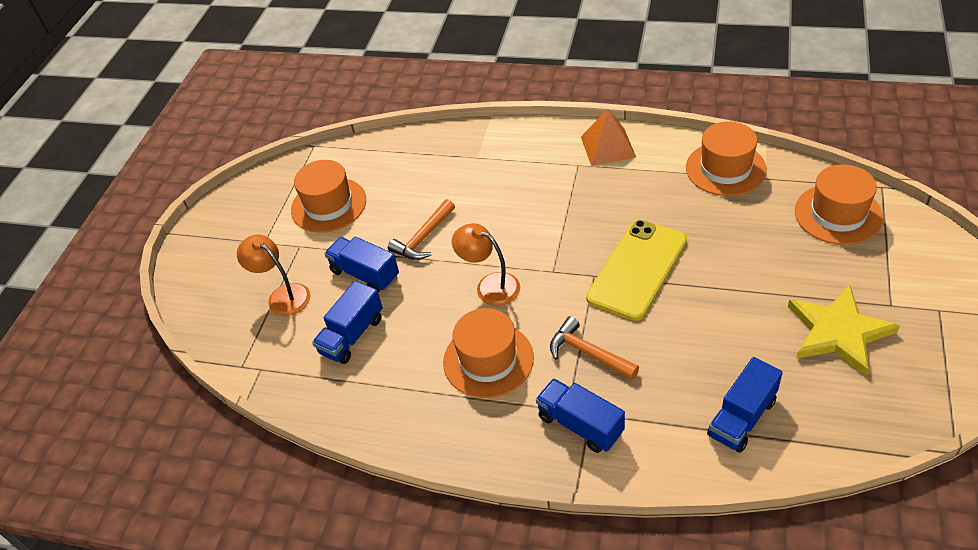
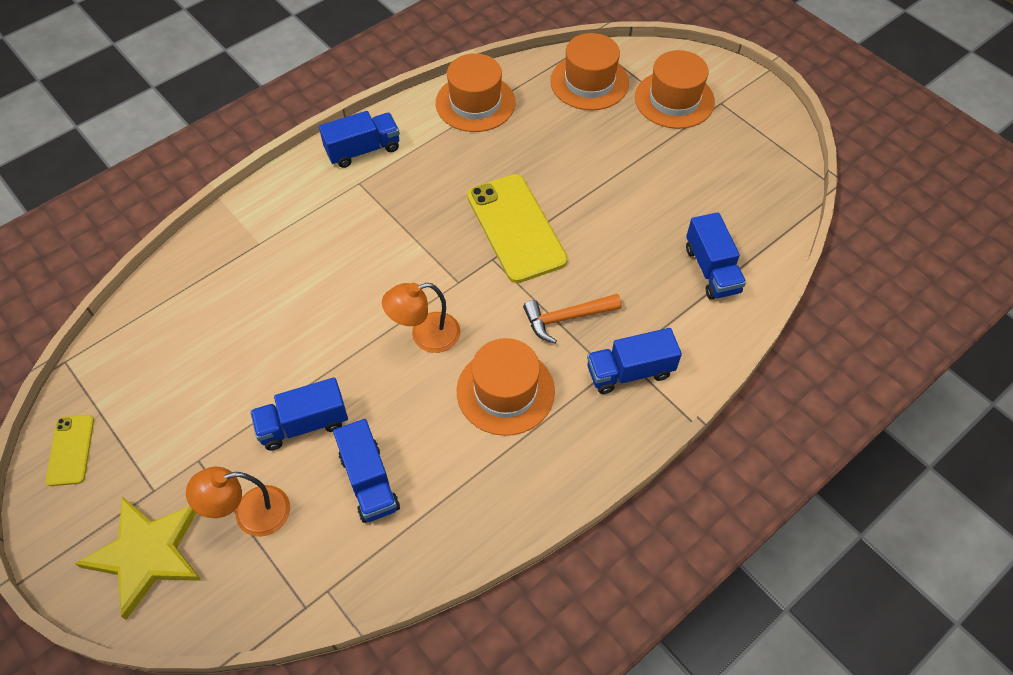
camera: 60 degrees left, 10 degrees up
orange hat [291,160,366,233] -> orange hat moved to [635,50,715,129]
orange hammer [388,199,455,260] -> none
orange pyramid [581,109,636,166] -> blue truck [319,111,400,168]
yellow star [788,285,900,376] -> yellow star moved to [75,496,202,620]
none -> yellow phone [46,415,94,486]

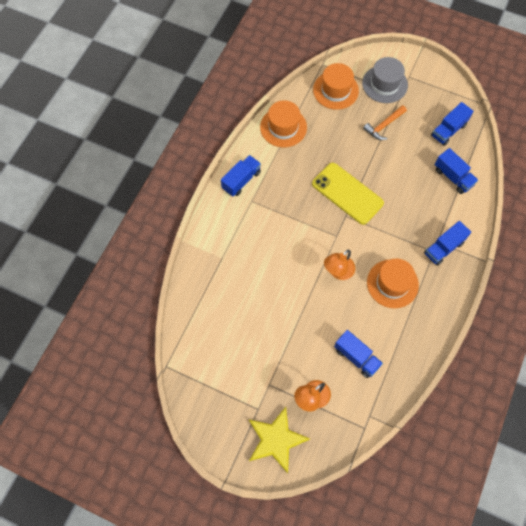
camera: 25 degrees left, 10 degrees up
yellow phone [46,415,94,486] -> none
blue truck [250,377,348,450] -> blue truck moved to [431,102,473,146]
orange hammer [523,294,622,344] -> orange hammer moved to [363,105,407,140]
orange hat [635,50,715,129] -> grey hat [362,57,408,103]

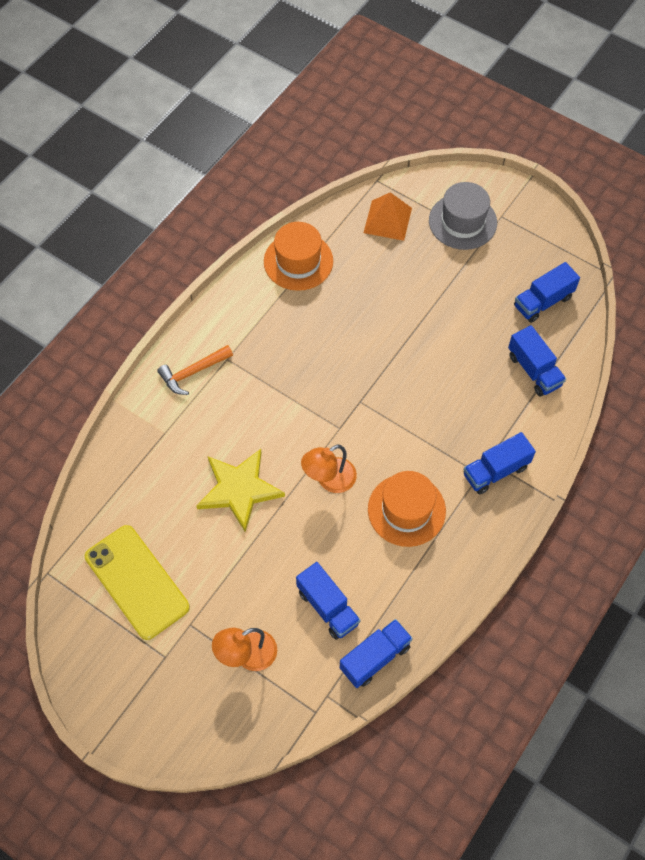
camera: 10 degrees right, 5 degrees down
blue truck [221,155,261,196] -> blue truck moved to [340,619,413,688]
yellow star [249,407,310,473] -> yellow star moved to [196,449,285,532]
yellow phone [312,163,384,225] -> yellow phone moved to [85,525,190,640]
orange hat [313,63,359,110] -> orange pyramid [364,192,412,241]
orange hammer [363,105,407,140] -> orange hammer moved to [157,345,233,395]

